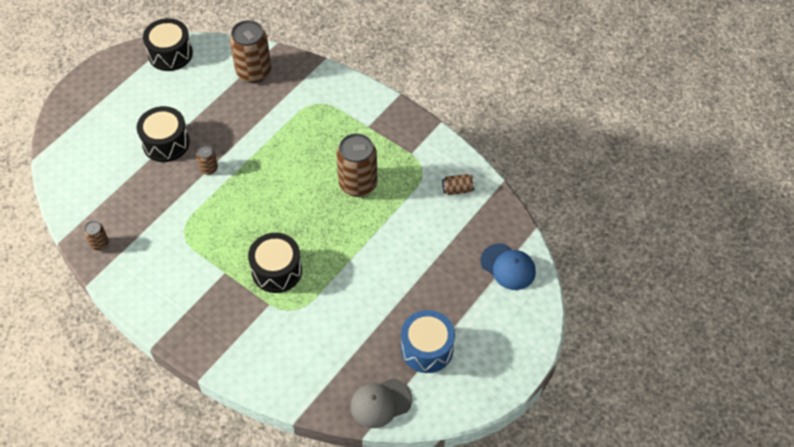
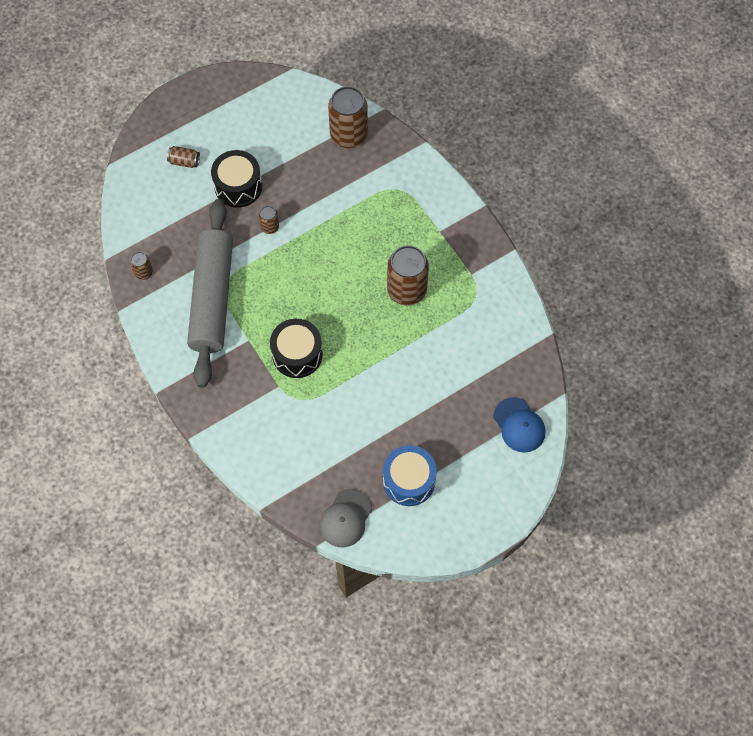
camera: 20 degrees right, 10 degrees up
black drum [143,18,193,71] -> none
grey cap [351,378,412,428] -> grey cap turned 60 degrees counterclockwise [320,489,372,548]
brown can [442,174,475,195] -> brown can moved to [167,146,200,168]
none -> grey rolling pin [187,199,233,388]

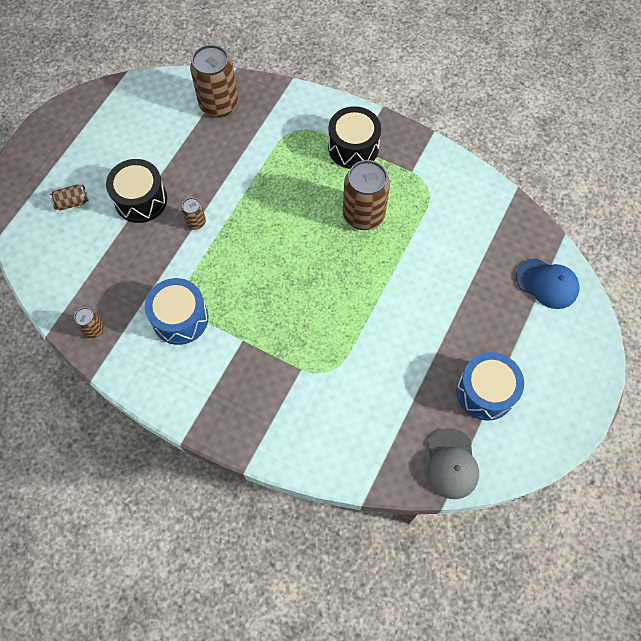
camera: 30 degrees left, 0 degrees up
grey rolling pin [187,199,233,388] -> blue drum [145,278,209,345]
black drum [270,319,323,378] -> black drum moved to [328,106,381,169]

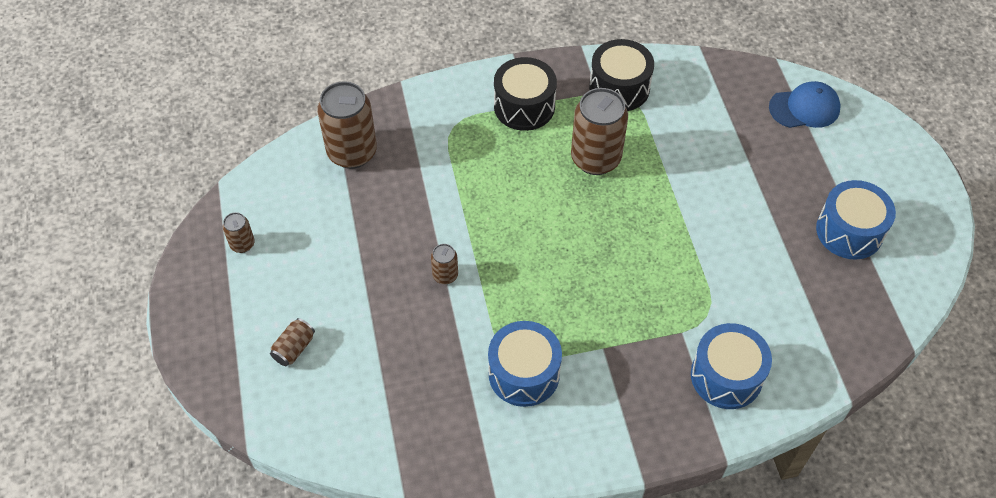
camera: 40 degrees left, 10 degrees down
brown can [74,307,104,338] -> brown can moved to [223,212,255,253]
black drum [106,159,167,223] -> black drum moved to [589,39,654,111]
grey cap [427,428,479,499] -> none
none -> blue drum [691,323,772,409]

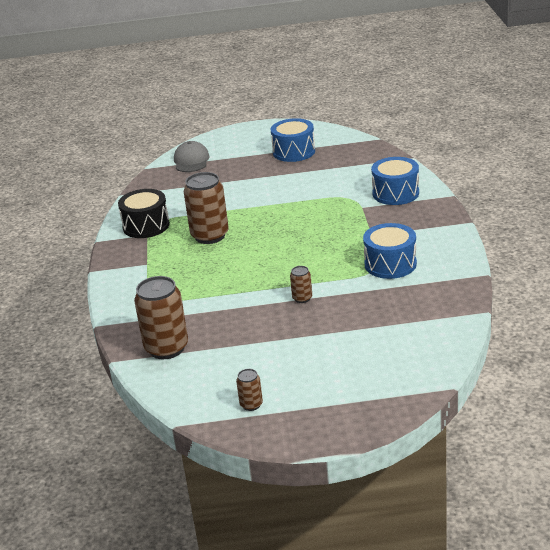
camera: 80 degrees left, 25 degrees down
brown can [270,318,315,366] -> none
black drum [494,57,557,131] -> none
blue cap [769,81,841,128] -> grey cap [174,141,210,172]

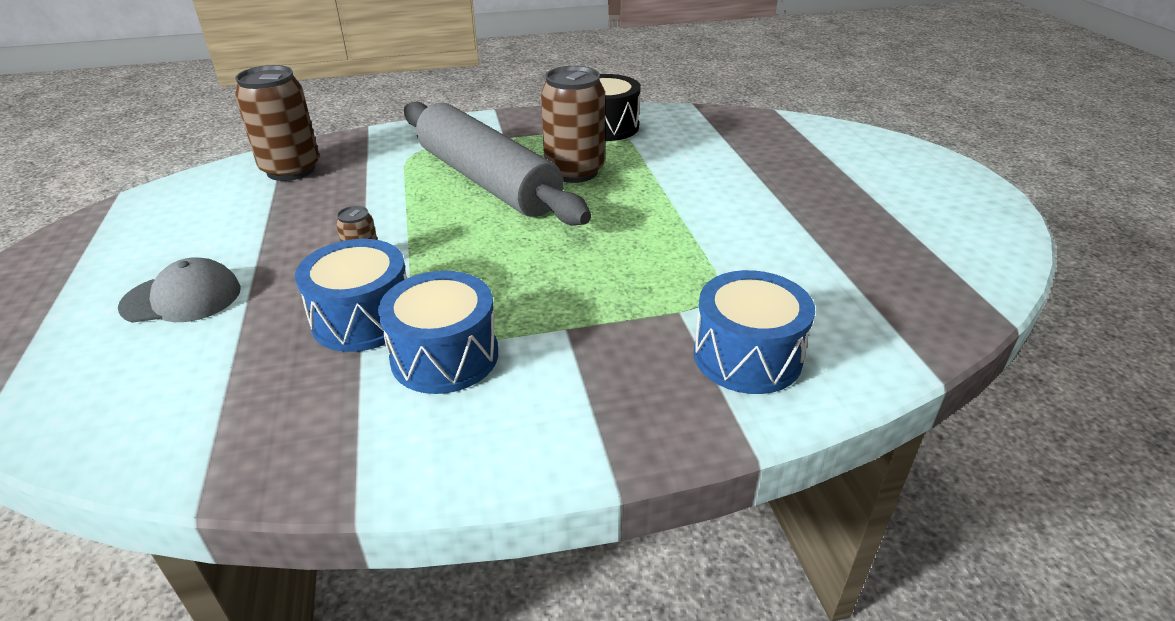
camera: 80 degrees right, 5 degrees up
grey cap [174,141,210,172] -> grey cap moved to [118,257,241,323]
brown can [236,369,263,411] -> none
blue drum [271,118,315,162] -> blue drum moved to [295,239,407,352]
none -> grey rolling pin [404,102,591,225]

